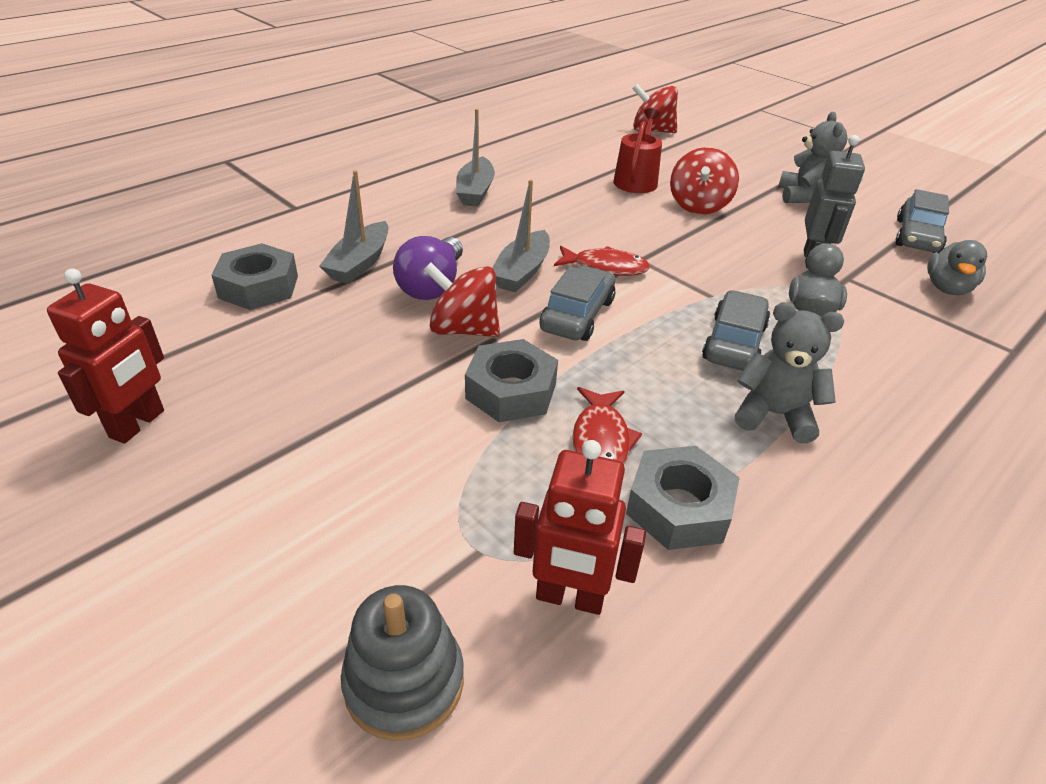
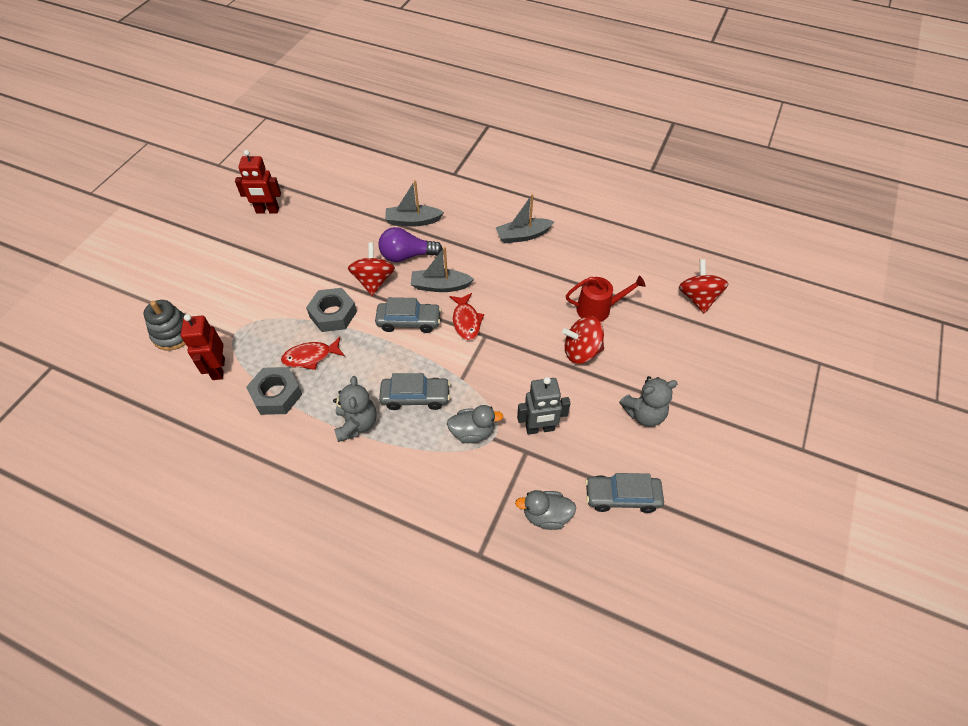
camera: 70 degrees right, 15 degrees up
grey nut [211,243,298,310] -> none

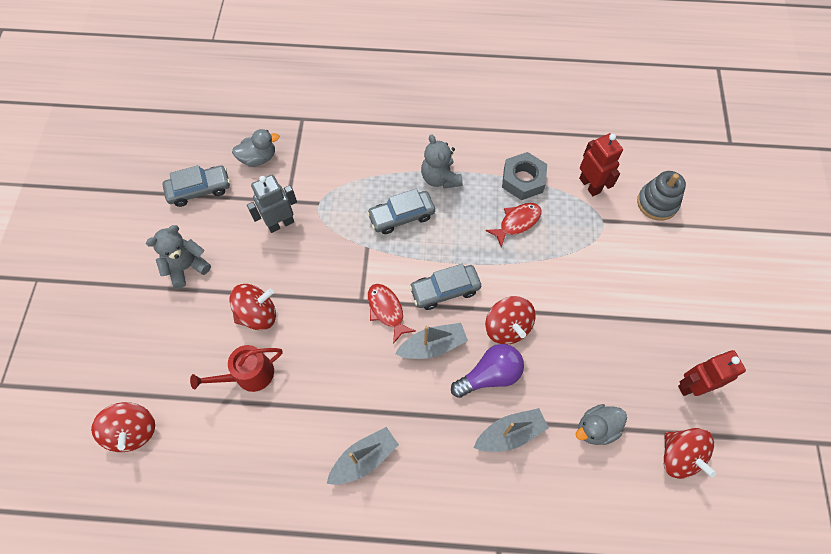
camera: 160 degrees right, 10 degrees up
grey nut [306,288,357,332] -> none
grey duck [447,405,503,443] -> grey duck moved to [576,404,627,445]
none -> red spinning top [664,428,716,479]

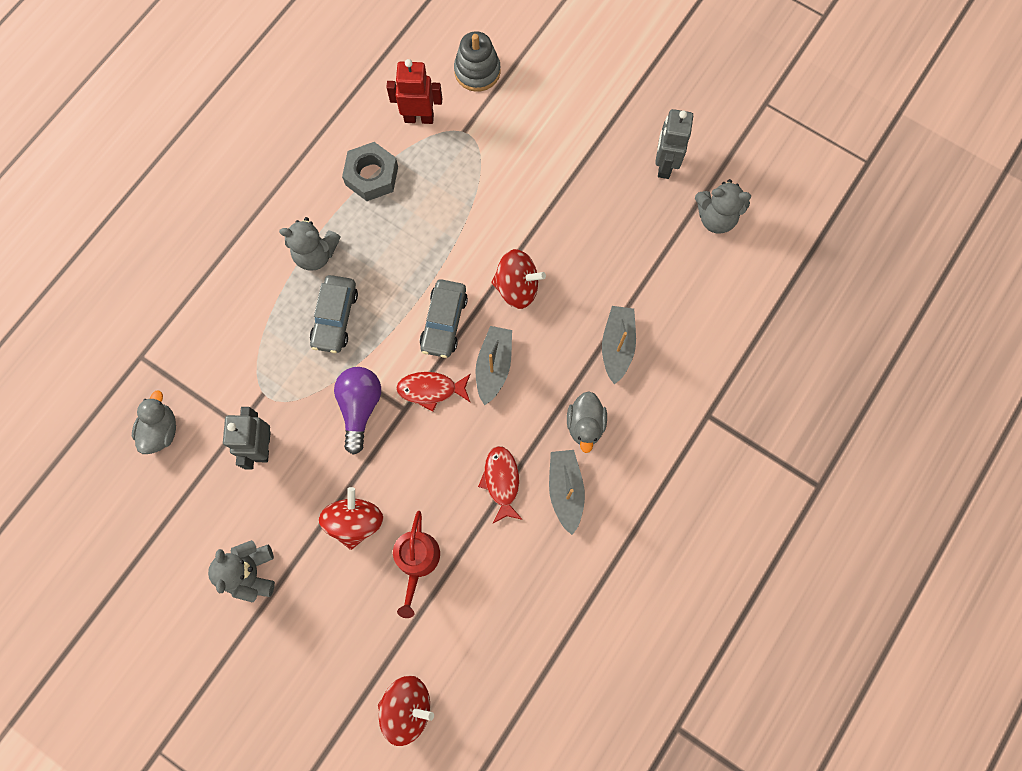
camera: 60 degrees left, 10 degrees up
grey car [163,165,230,207] -> none
purple light bulb [451,344,524,398] -> purple light bulb moved to [334,367,381,455]
red fish [486,203,541,247] -> red fish moved to [478,446,523,524]
grey duck [576,404,627,445] -> grey duck moved to [567,391,607,453]
red spinning top [664,428,716,479] -> grey teddy bear [695,179,751,233]
red robot [678,350,746,396] -> grey robot [655,109,693,179]

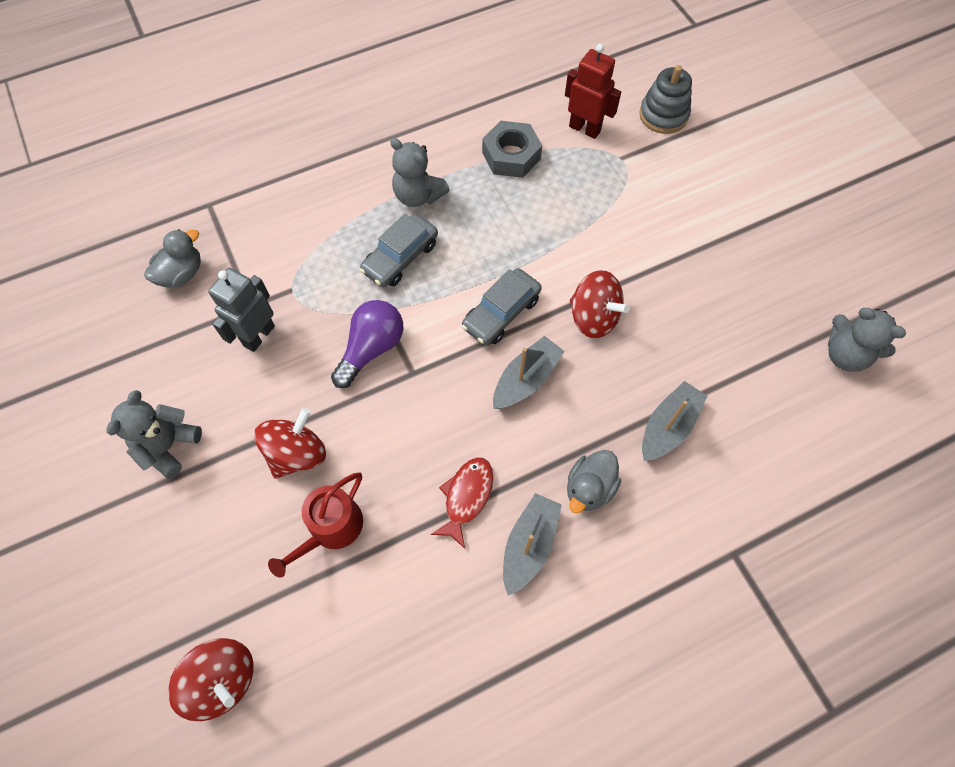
camera: 30 degrees right, 10 degrees down
red fish [396,372,471,412] -> none
grey robot [655,109,693,179] -> none

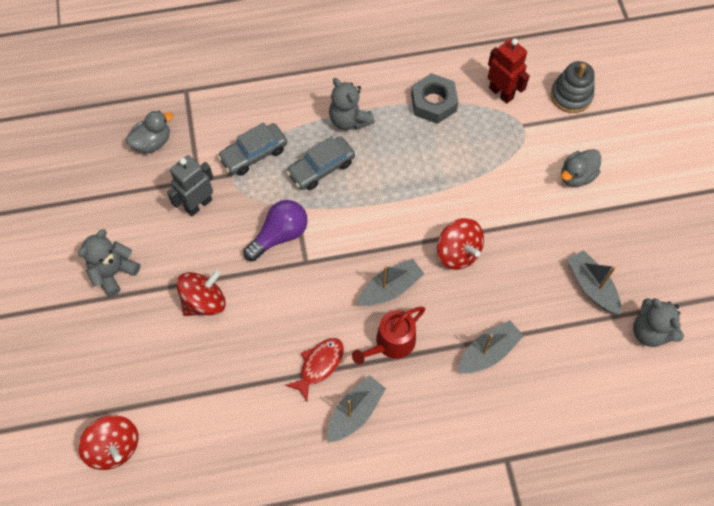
camera: 15 degrees right, 0 degrees up
red watering can [268,472,363,578] -> red watering can moved to [352,307,425,364]
grey car [461,268,542,345] -> grey car moved to [218,122,287,176]
grey duck [567,450,621,514] -> grey duck moved to [561,149,601,187]
none -> grey boat [567,250,621,315]

